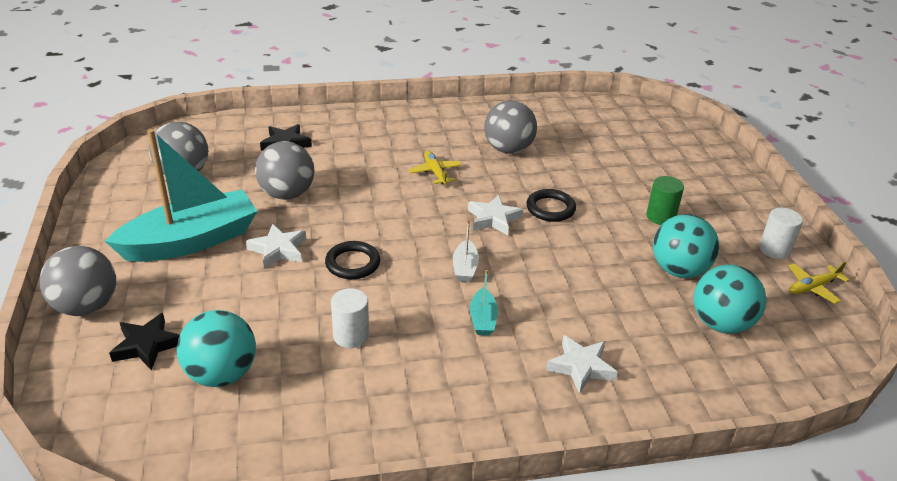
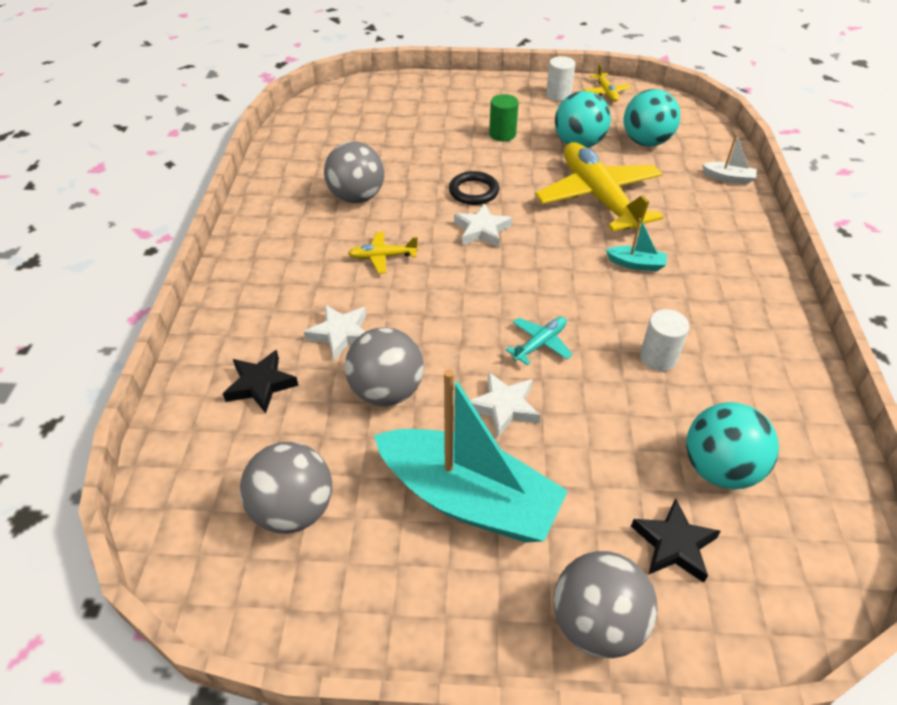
camera: 75 degrees left, 10 degrees up
turquoise boat [105,129,257,262] -> turquoise boat turned 135 degrees clockwise [374,369,568,543]
black ring [325,241,380,279] -> turquoise plane [506,317,573,365]
white boat [453,220,479,282] -> white boat moved to [702,134,757,185]
white star [546,335,618,394] -> white star moved to [304,305,366,360]
none -> yellow plane [535,142,663,231]

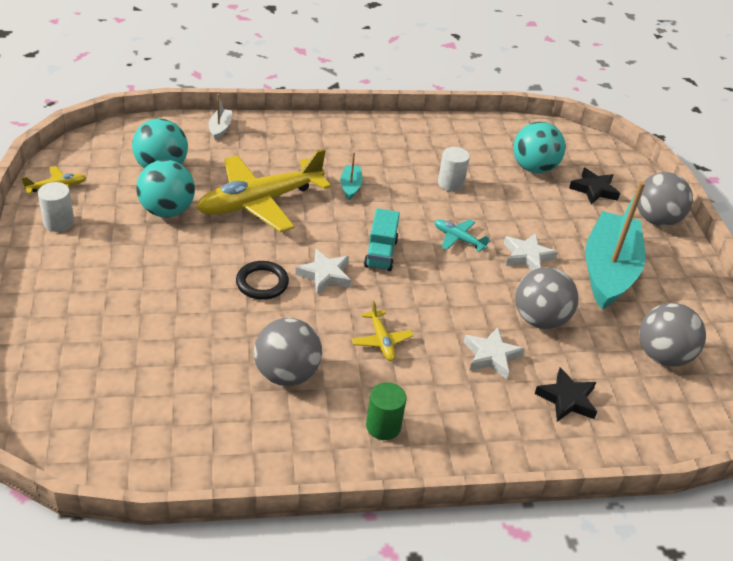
camera: 105 degrees left, 5 degrees down
green cylinder [489,94,519,142] -> green cylinder moved to [366,382,407,440]
none -> turquoise truck [364,208,400,271]

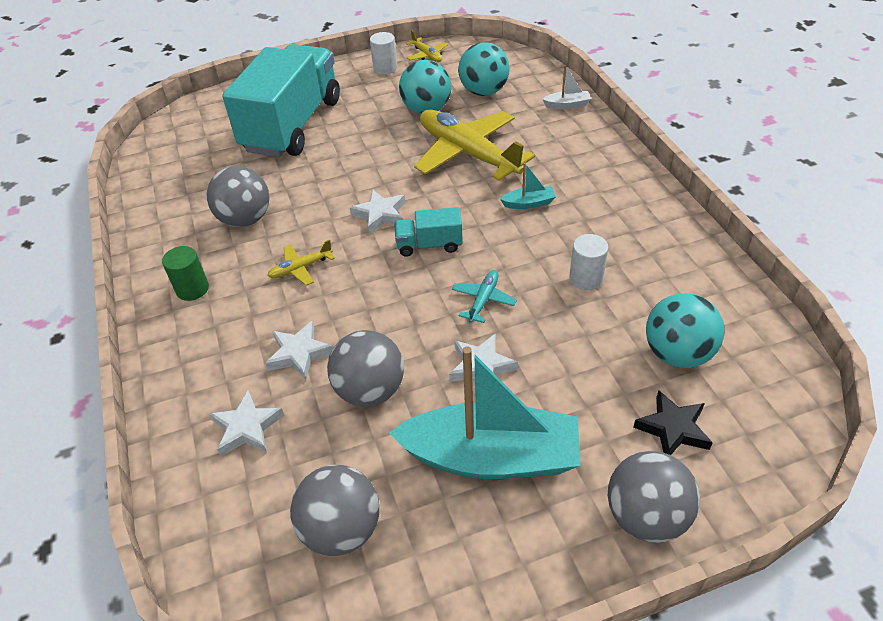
camera: 85 degrees right, 5 degrees up
black ring [236,261,289,300] -> none
black star [535,368,597,422] -> white star [209,390,284,456]
none -> turquoise truck [222,44,340,157]

